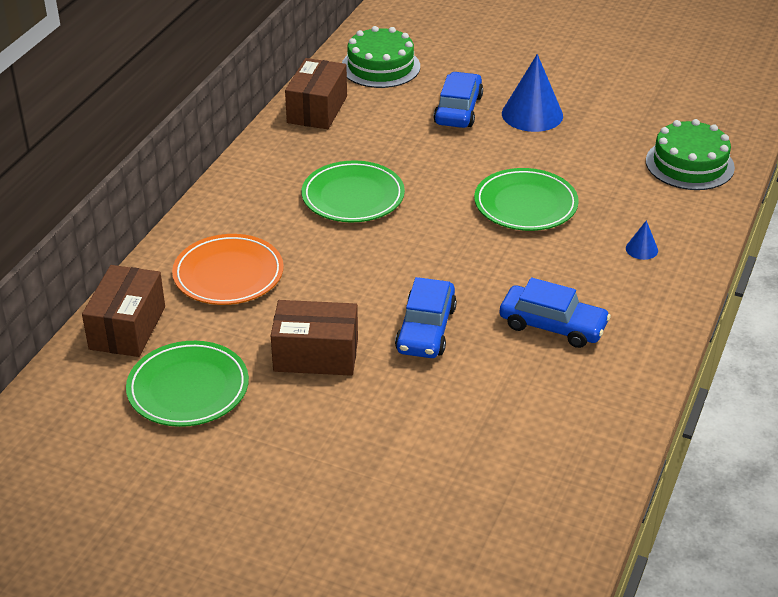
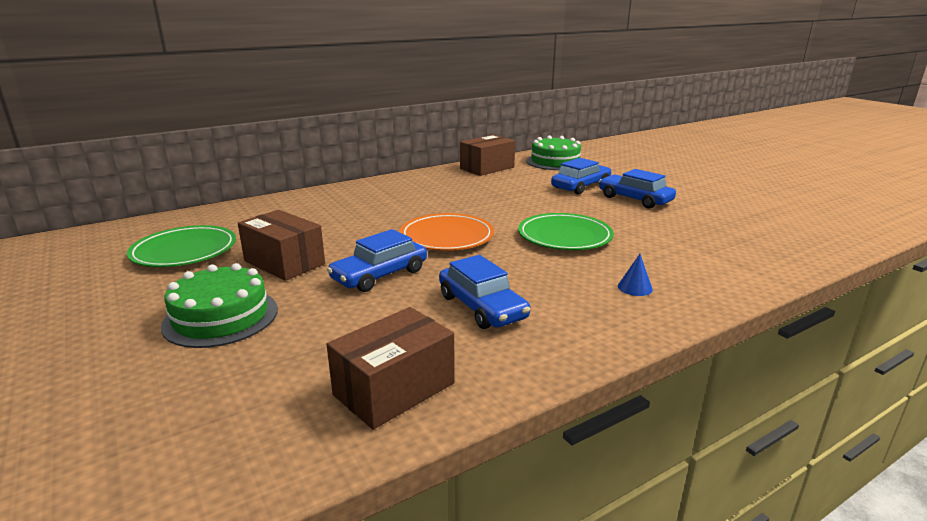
camera: 35 degrees right, 15 degrees down
brown box [82,265,165,357] -> brown box moved to [326,307,455,430]
orange plate [172,234,284,305] -> orange plate moved to [400,213,494,251]
green plate [302,160,405,222] -> none
blue cone [502,54,563,132] -> blue car [599,169,676,209]
green cake [646,119,735,190] -> green cake moved to [161,263,278,348]

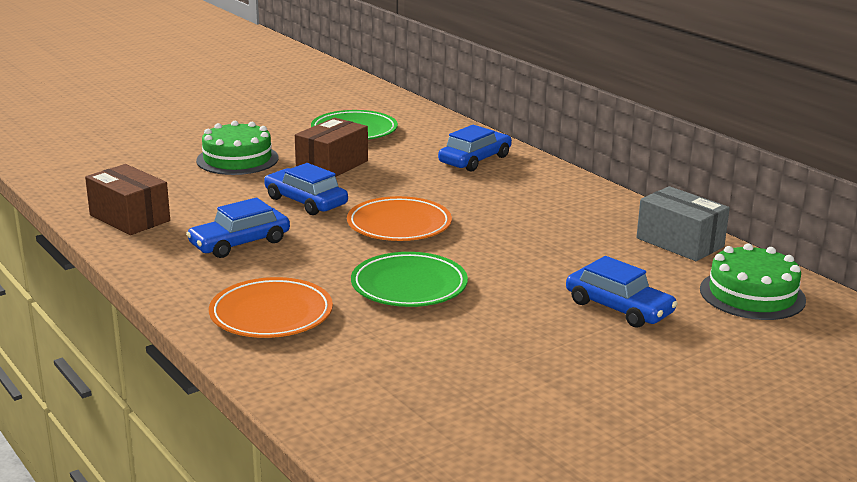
camera: 85 degrees right, 0 degrees up
brown box [460,135,515,176] -> grey box [636,186,730,261]
blue car [599,169,676,209] -> blue car moved to [438,125,512,172]
blue cone [618,254,653,296] -> orange plate [209,277,333,338]

